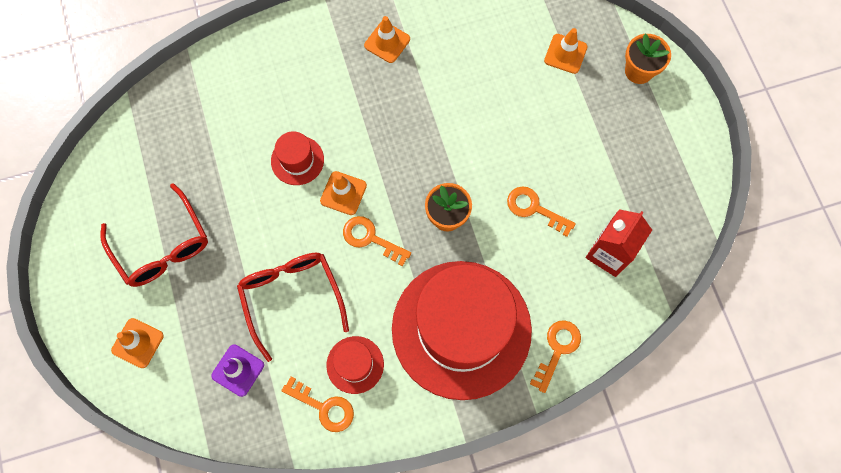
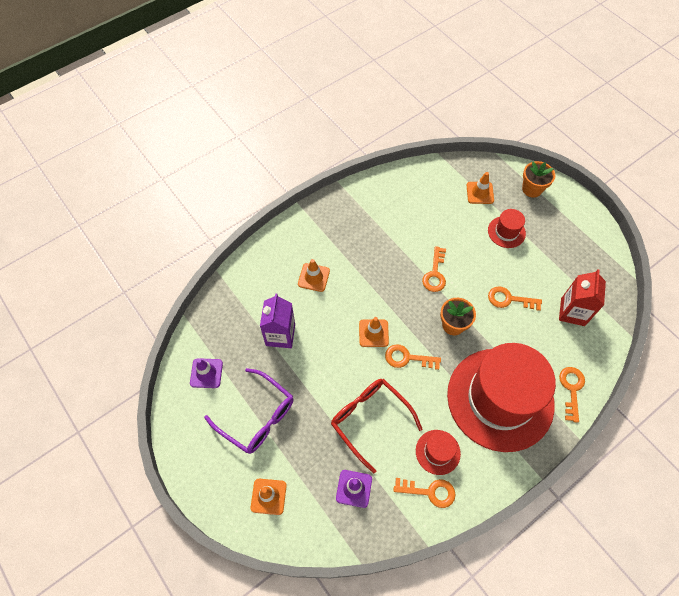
camera: 20 degrees left, 10 degrees down
red glasses [101,183,208,287] -> purple glasses [204,368,293,454]
red hat [271,131,324,185] -> red hat moved to [488,209,526,248]
orange traffic cone [364,16,410,63] -> orange traffic cone moved to [298,259,330,292]
none -> purple traffic cone [190,358,223,388]
none -> purple carton [260,293,295,348]
none -> orange key [422,246,446,292]

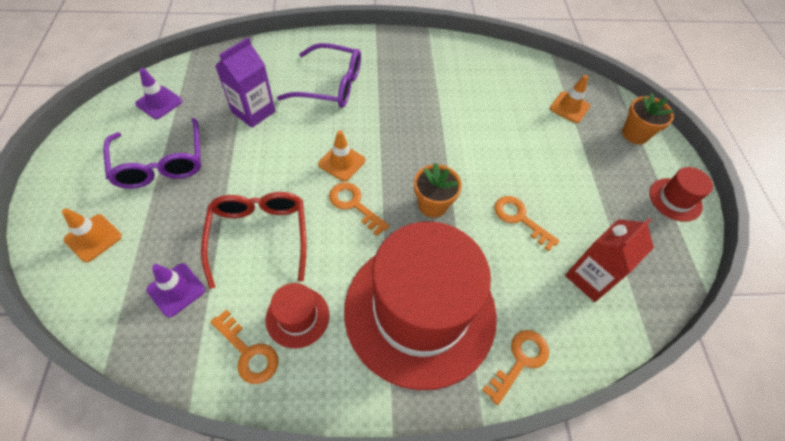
camera: 30 degrees right, 5 degrees down
orange traffic cone [298,259,330,292] -> purple glasses [277,43,361,108]
orange key [422,246,446,292] -> none
red hat [488,209,526,248] -> red hat moved to [649,167,713,222]

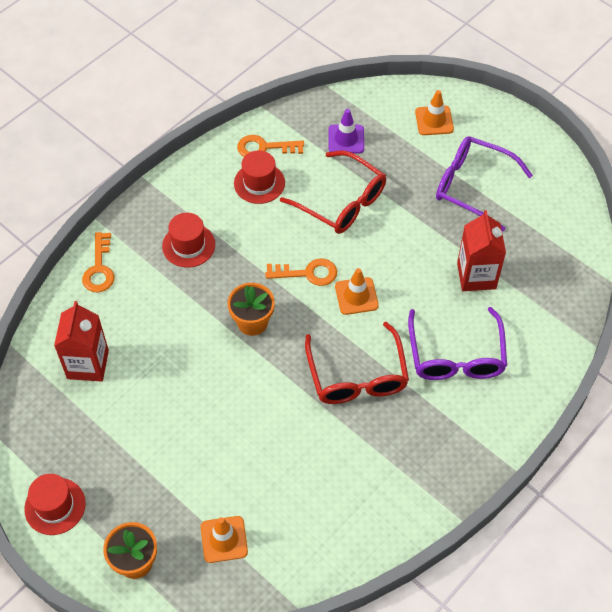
camera: 140 degrees right, 0 degrees up
purple traffic cone [135,68,182,119] -> none
purple carton [215,37,275,128] -> red carton [457,210,506,291]
purple glasses [277,43,361,108] -> purple glasses turned 60 degrees counterclockwise [408,307,507,380]
red hat [344,222,497,390] -> red hat [162,213,215,268], size x0.41
orange key [494,196,560,251] -> none
none -> red glasses [305,322,409,404]

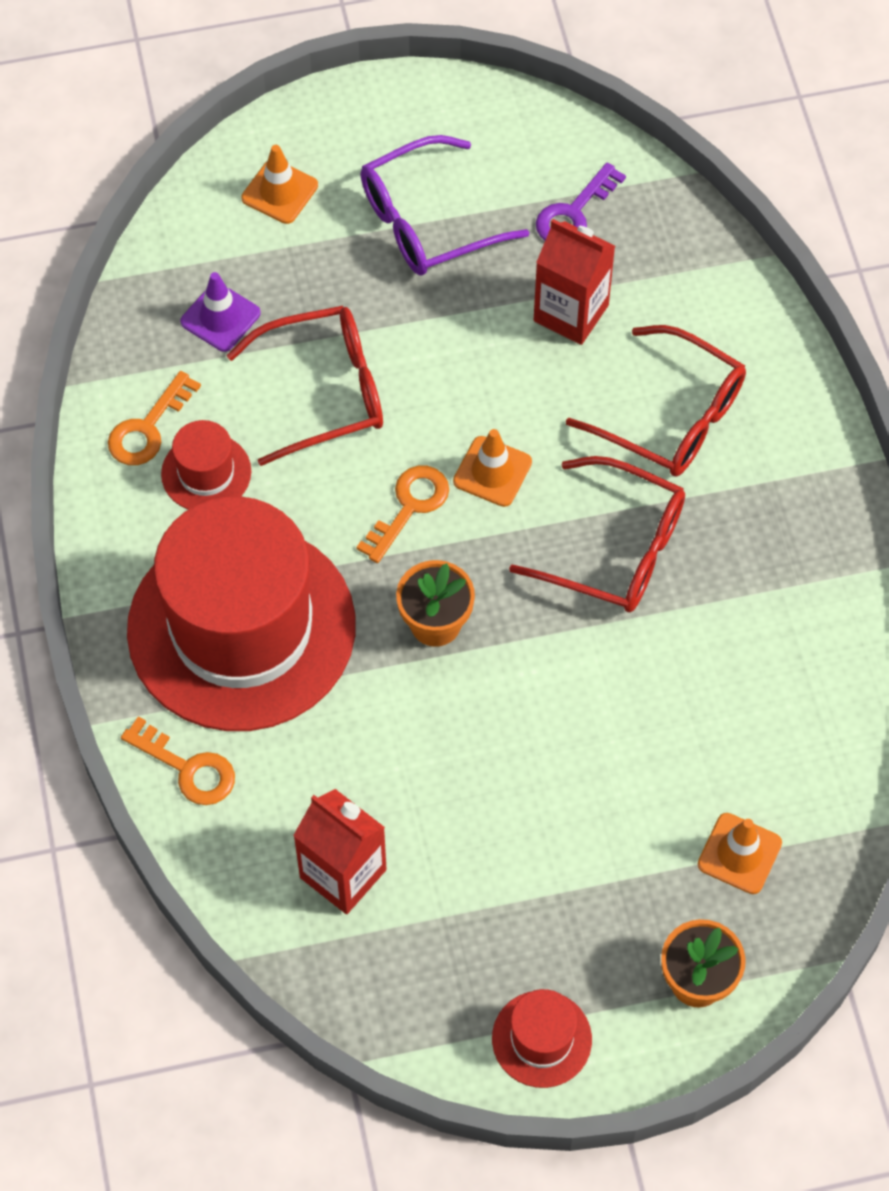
camera: 55 degrees left, 5 degrees up
red hat [162,213,215,268] -> red hat [127,496,356,731], size x2.46
purple glasses [408,307,507,380] -> red glasses [566,325,746,477]
none -> purple key [536,162,626,240]

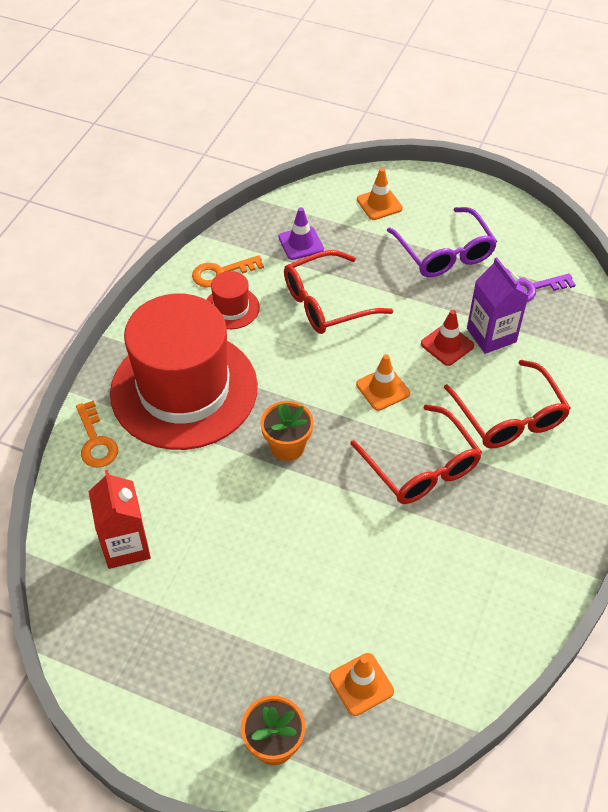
camera: 35 degrees right, 10 degrees down
red glasses [226,306,383,466] -> red glasses turned 135 degrees clockwise [284,250,393,334]
orange key [356,465,449,563] -> none
purple glasses [361,135,529,276] -> purple glasses turned 120 degrees counterclockwise [387,207,498,277]
red hat [492,989,592,1088] -> none
red carton [534,219,615,345] -> purple carton [467,257,529,354]
none -> red traffic cone [421,310,474,366]

